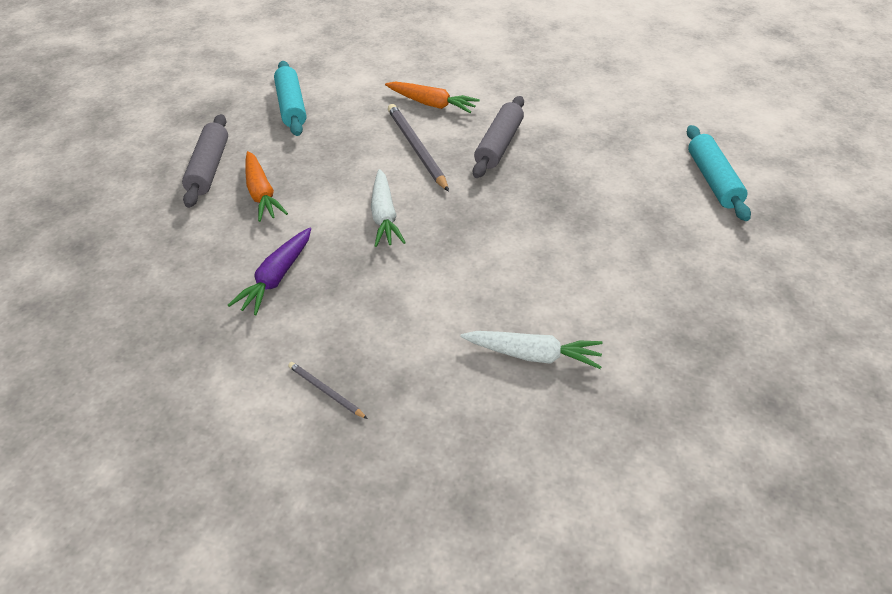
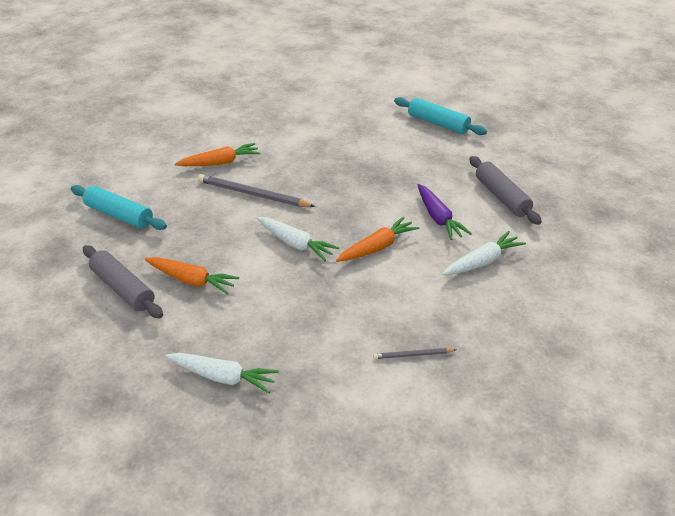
camera: 45 degrees left, 5 degrees down
purple carrot [228,228,311,315] -> purple carrot moved to [418,184,472,240]
grey rolling pin [473,96,524,178] -> grey rolling pin moved to [469,156,542,225]
none -> white carrot [165,353,279,393]
none -> orange carrot [336,216,419,262]

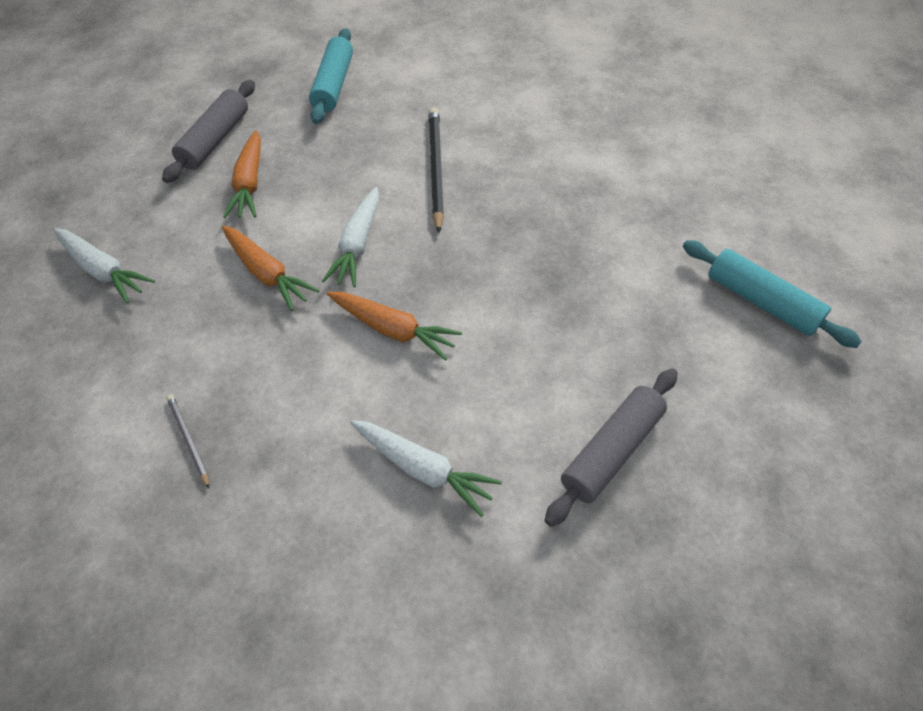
camera: 65 degrees right, 15 degrees up
white carrot [165,353,279,393] -> white carrot turned 45 degrees counterclockwise [53,228,155,303]
orange carrot [175,143,261,166] -> orange carrot moved to [222,226,319,311]
grey pencil [198,174,316,207] -> black pencil [428,107,444,233]
turquoise rolling pin [394,97,487,135] -> turquoise rolling pin turned 60 degrees counterclockwise [683,240,862,348]
purple carrot [418,184,472,240] -> none

